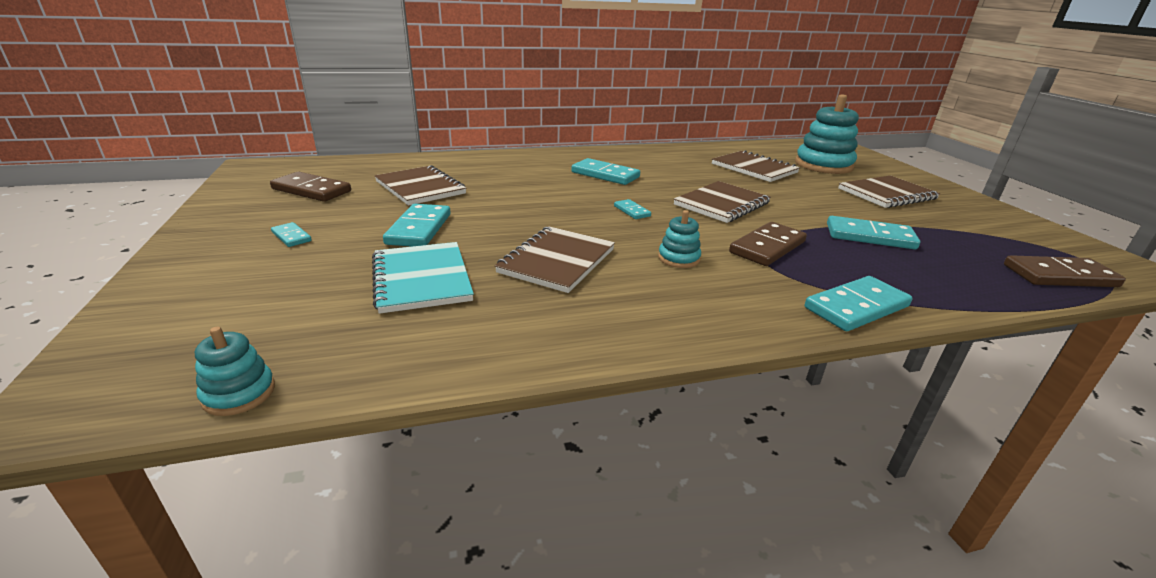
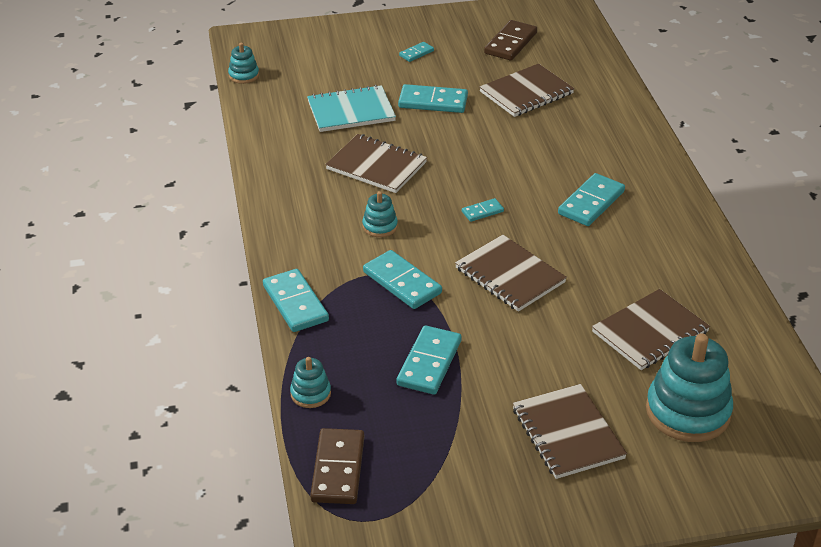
camera: 95 degrees right, 10 degrees up
brown domino [729,222,807,266] -> turquoise domino [363,250,442,309]
none -> turquoise stacking toy [290,357,331,408]

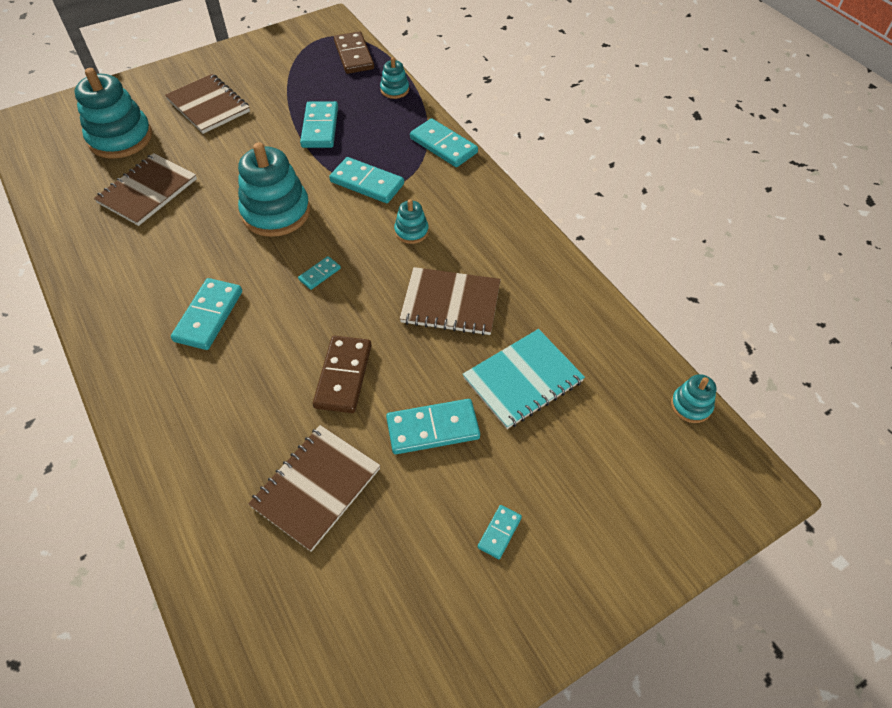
camera: 160 degrees right, 15 degrees up
brown notebook [455,235,567,312] -> turquoise stacking toy [238,142,310,237]
brown domino [484,20,537,61] -> brown domino moved to [313,336,372,413]

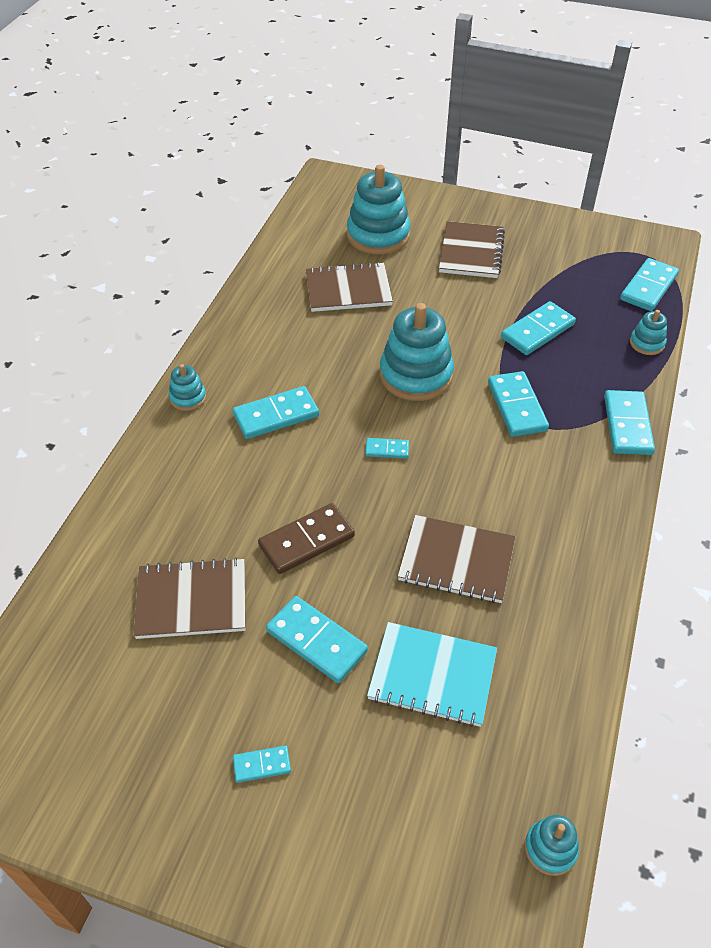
camera: 50 degrees right, 5 degrees down
brown domino [334,31,374,74] -> turquoise domino [620,258,679,311]
turquoise stacking toy [394,199,429,244] -> turquoise stacking toy moved to [169,364,206,411]
brown notebook [399,267,501,335] -> brown notebook turned 45 degrees counterclockwise [398,515,515,603]

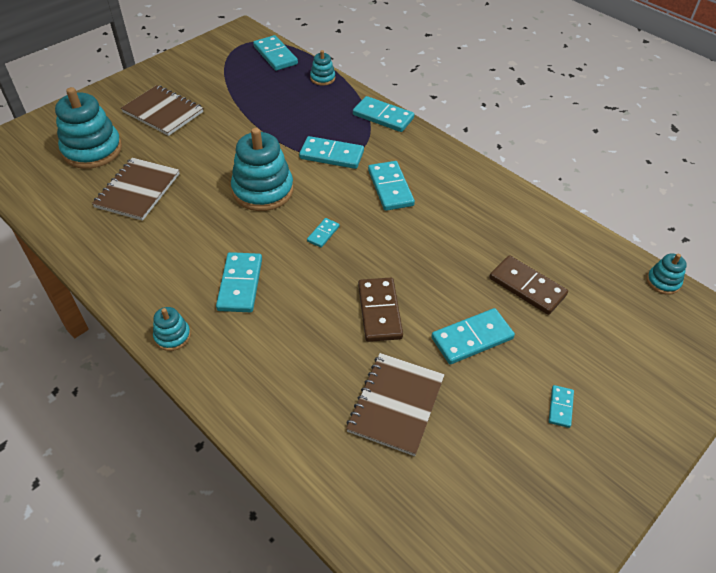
camera: 65 degrees left, 0 degrees up
turquoise notebook [367,622,497,727] -> brown domino [490,255,568,315]
brown notebook [398,515,515,603] -> none
turquoise domino [501,301,576,355] -> turquoise domino moved to [368,161,415,211]

